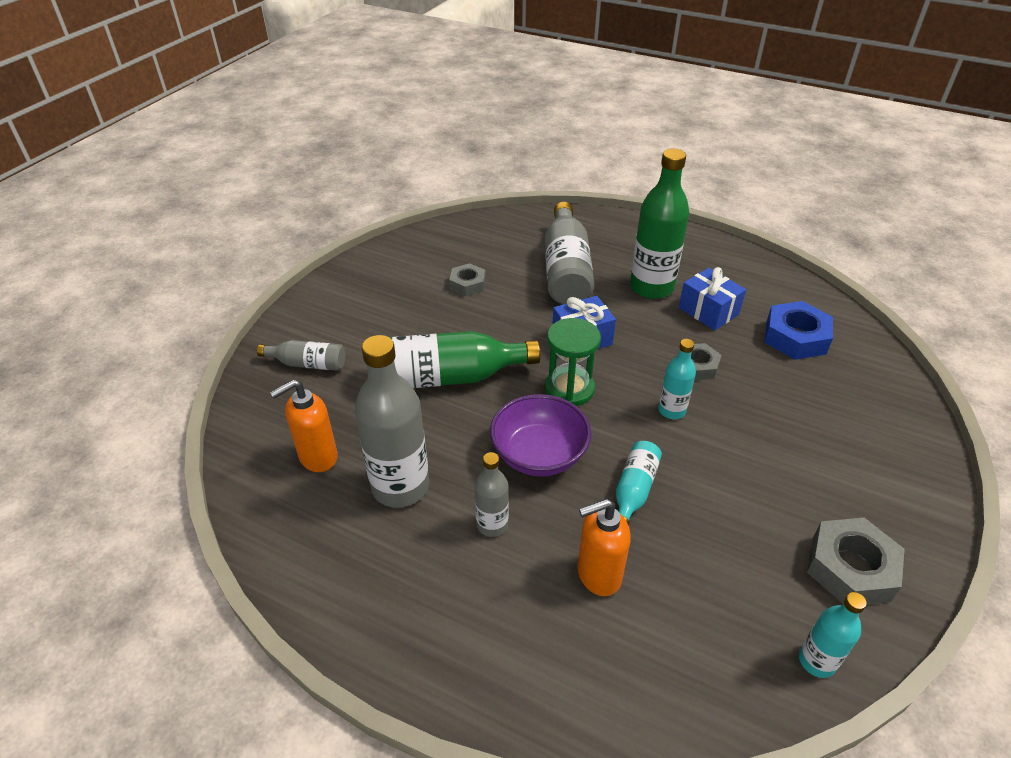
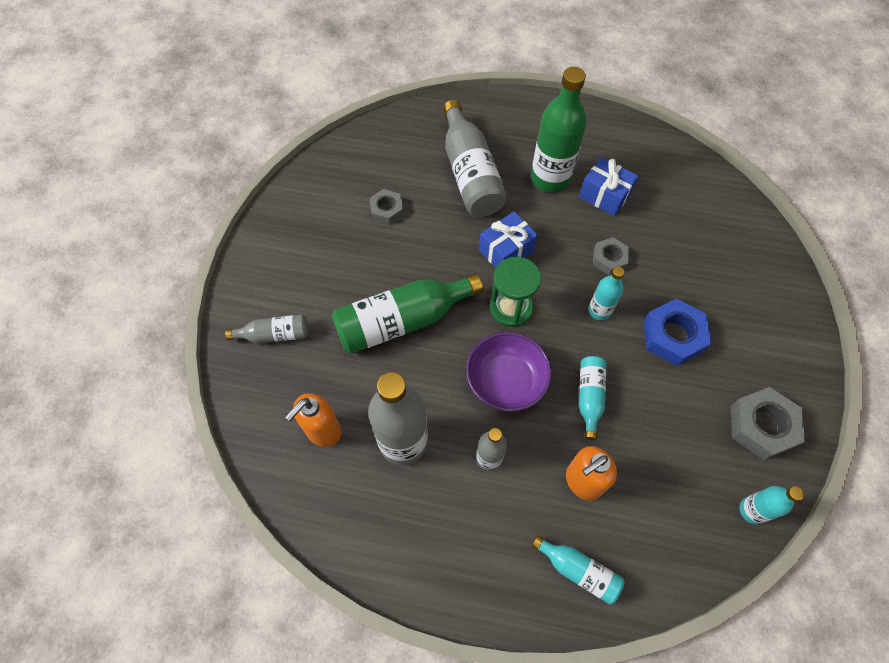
camera: 15 degrees left, 20 degrees up
blue nut [764,301,833,360] -> blue nut moved to [644,299,711,366]
none -> turquoise bottle [532,535,624,604]

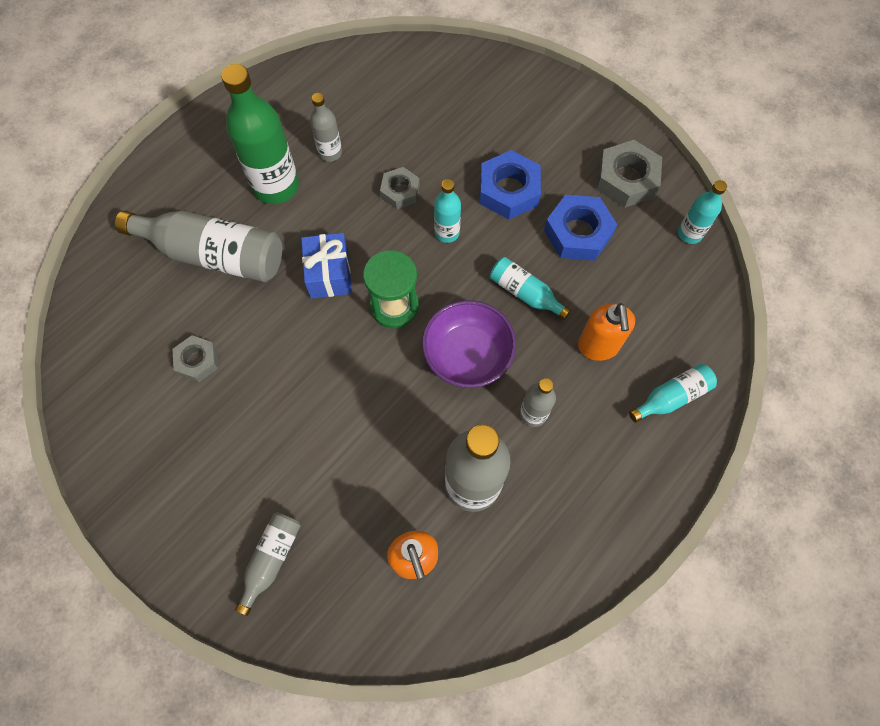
camera: 60 degrees left, 5 degrees up
green bottle [332,273,483,354] -> none
blue gift [579,157,638,216] -> grey bottle [310,93,342,162]
none -> blue nut [544,195,618,261]

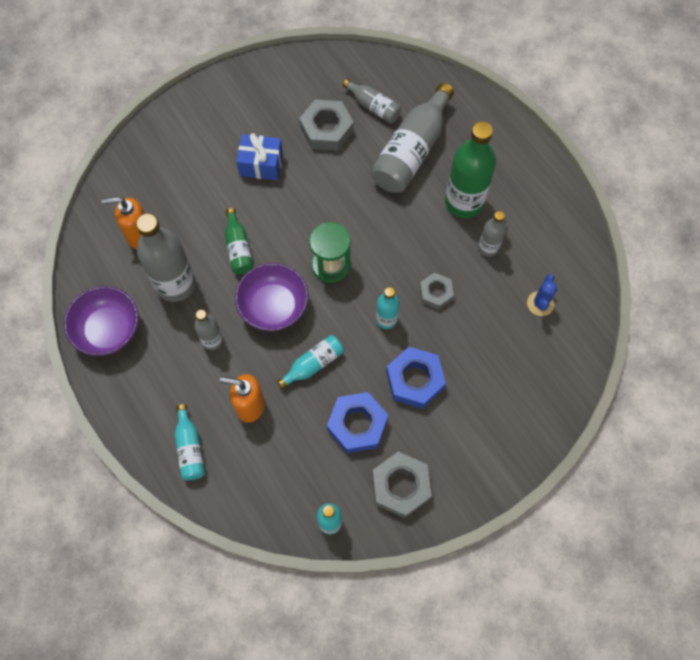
camera: 105 degrees right, 0 degrees up
grey nut [172,335,218,382] -> grey nut [299,99,354,151], size x1.62
grey bottle [235,512,301,616] -> grey bottle moved to [343,79,401,123]
blue gift [301,233,352,299] -> blue gift moved to [236,133,283,180]
none -> purple bowl [64,286,139,356]
none -> green bottle [225,208,253,274]
none -> blue cactus [527,274,557,316]

